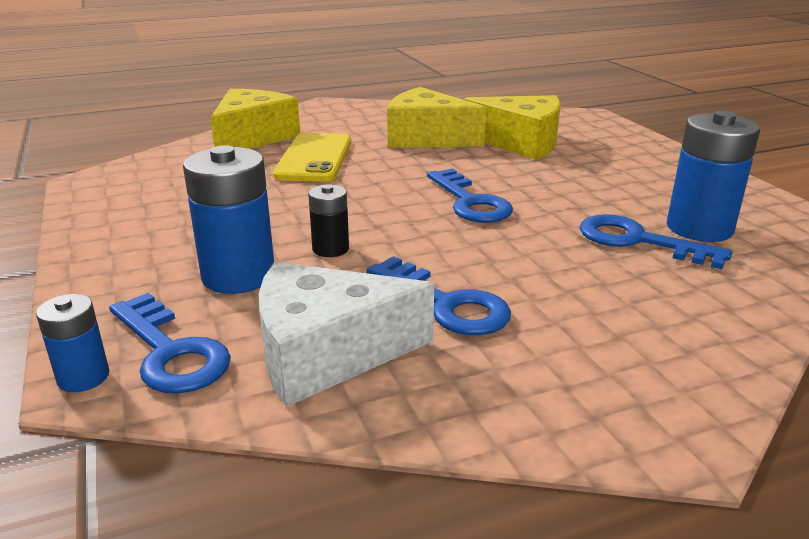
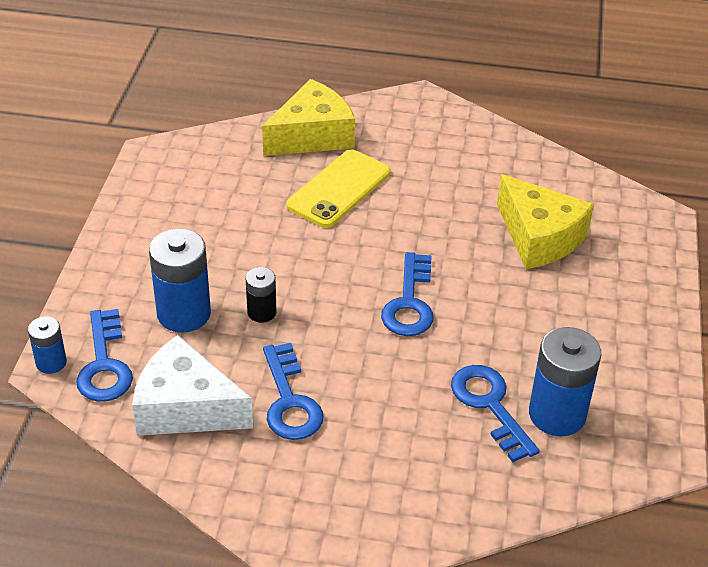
camera: 30 degrees right, 15 degrees up
yellow cheese [387,87,487,148] -> none

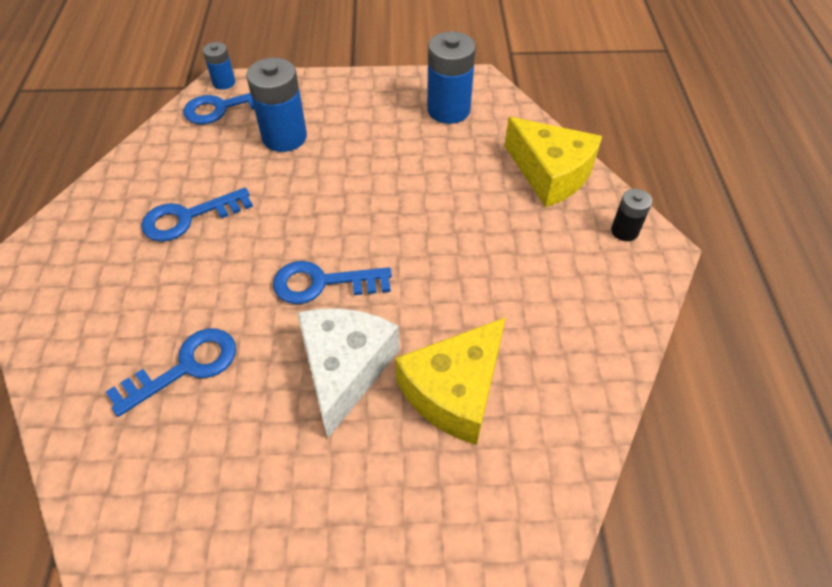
camera: 80 degrees right, 10 degrees up
white cheese [132,335,253,436] -> white cheese moved to [297,308,400,438]
black battery [246,267,276,323] -> black battery moved to [611,189,652,241]
yellow phone [286,150,390,228] -> none
blue battery [529,327,601,436] -> blue battery moved to [427,31,476,124]

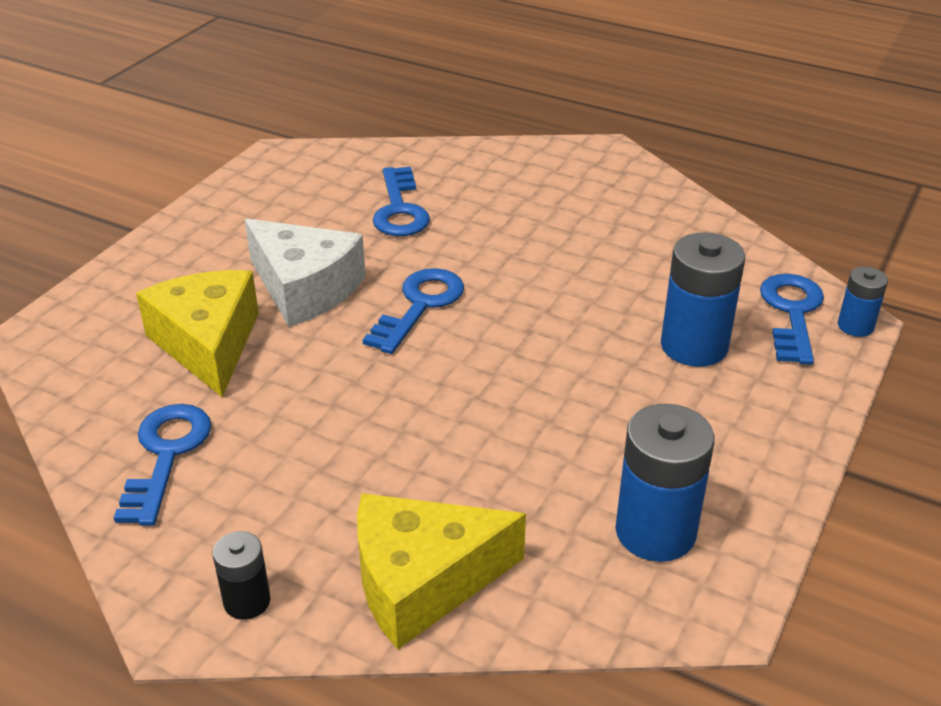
camera: 120 degrees right, 15 degrees down
blue key [141,188,253,242] -> blue key moved to [114,404,211,526]

